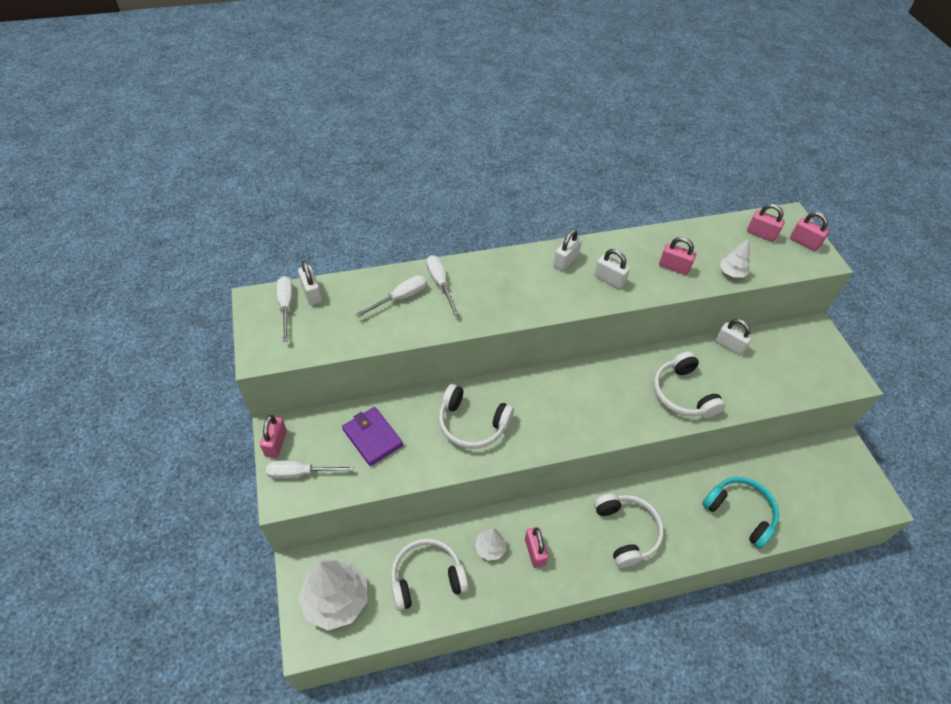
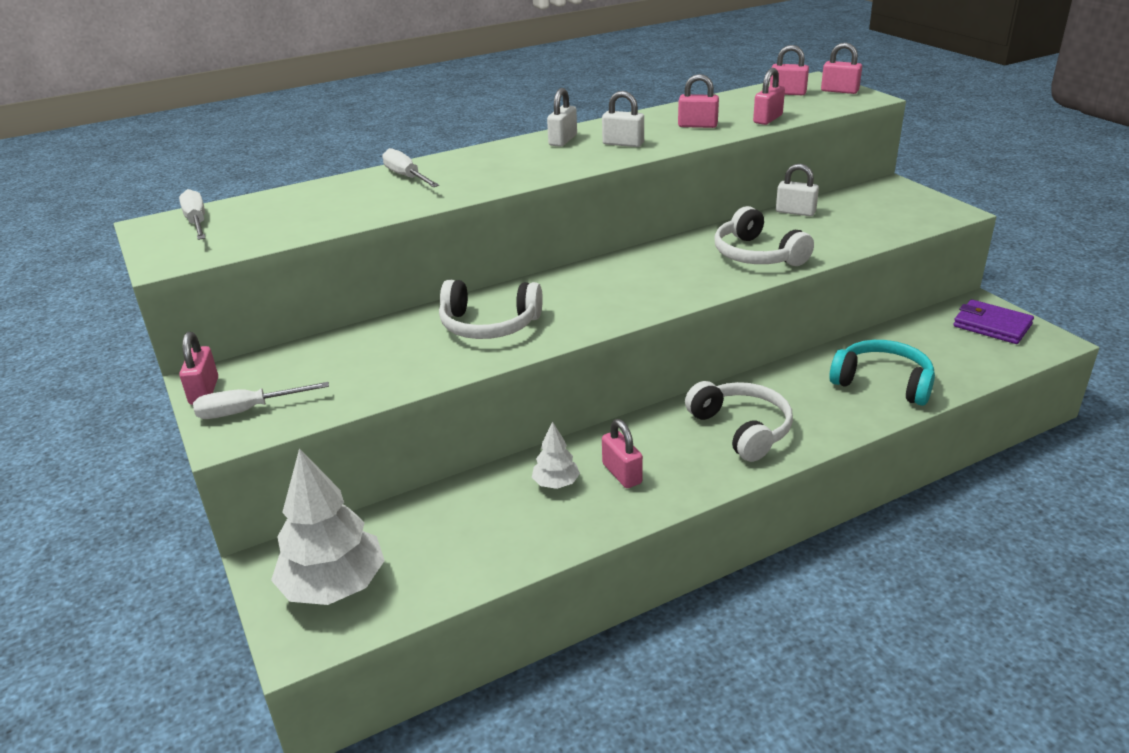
camera: 10 degrees left, 20 degrees down
white padlock [298,261,322,305] -> none
purple wallet [342,407,403,466] -> purple wallet moved to [953,299,1034,344]
white screwdriver [355,275,427,317] -> none
white headphones [391,538,469,611] -> none
white tree [720,239,750,278] -> pink padlock [753,68,785,125]

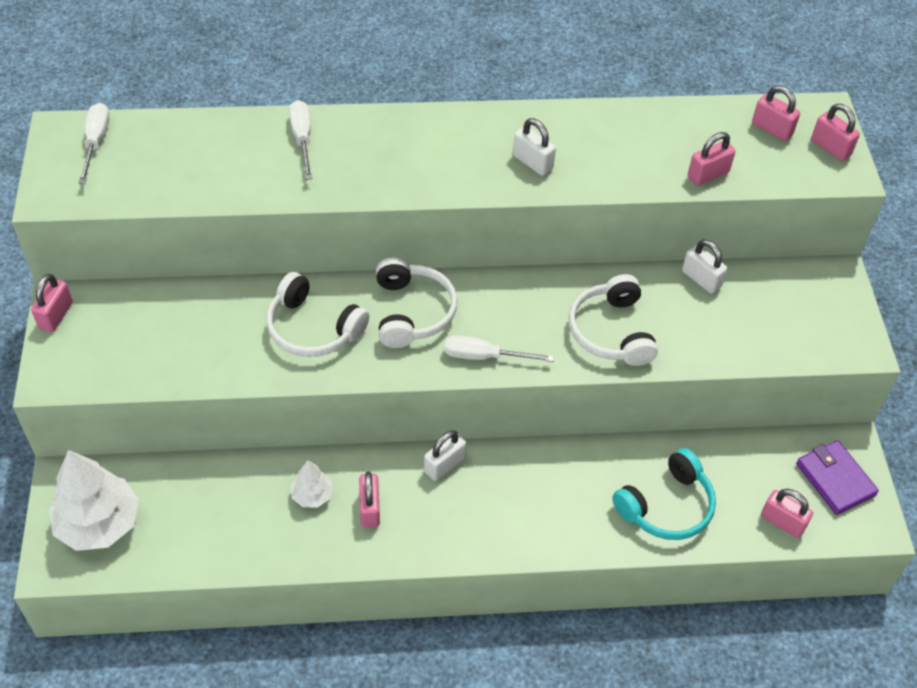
camera: 20 degrees right, 20 degrees up
white screwdriver [193,382,329,419] -> white screwdriver moved to [444,335,554,362]
white padlock [547,88,577,147] -> white padlock moved to [424,430,466,481]
pink padlock [678,74,719,128] -> pink padlock moved to [761,489,813,538]
white headphones [685,381,793,462] -> white headphones moved to [376,257,458,348]
turquoise headphones [829,340,935,406] -> turquoise headphones turned 90 degrees clockwise [612,448,716,540]

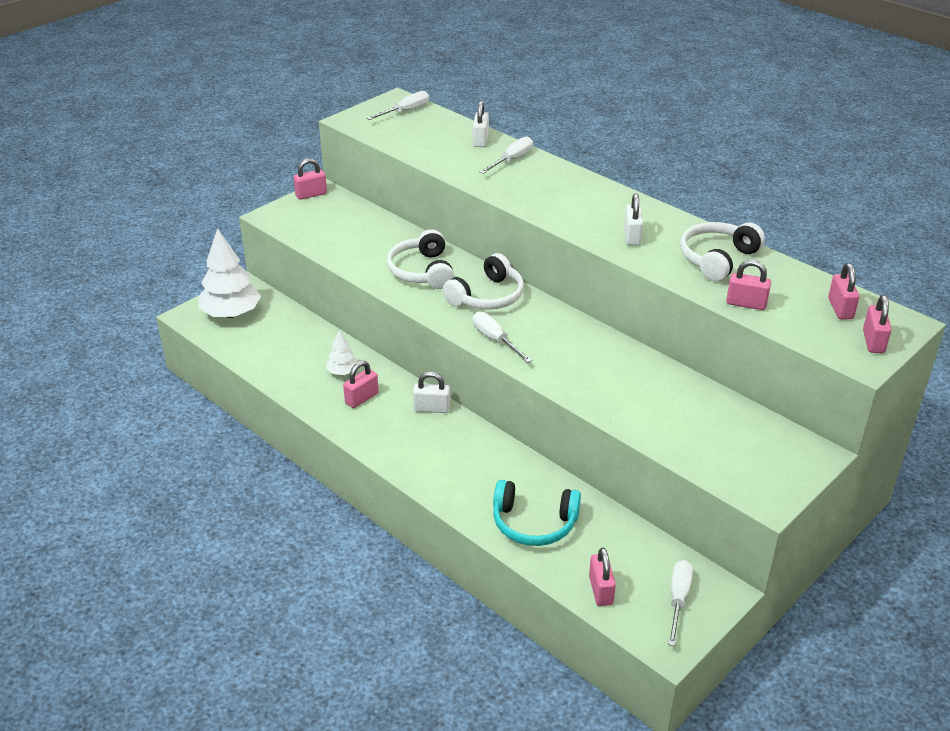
camera: 50 degrees right, 15 degrees down
white headphones [569,274,658,366] -> white headphones moved to [680,222,765,281]
white padlock [682,239,727,294] -> white padlock moved to [473,101,489,147]
purple wallet [796,440,879,515] -> white screwdriver [668,560,693,646]

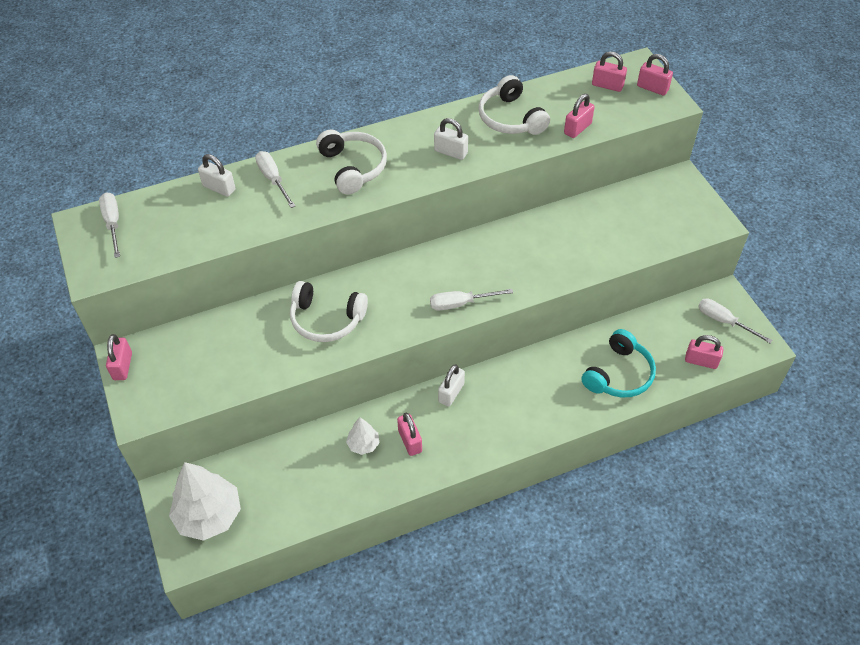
camera: 65 degrees left, 15 degrees up
white headphones [443,253,524,310] -> white headphones moved to [316,130,387,194]

